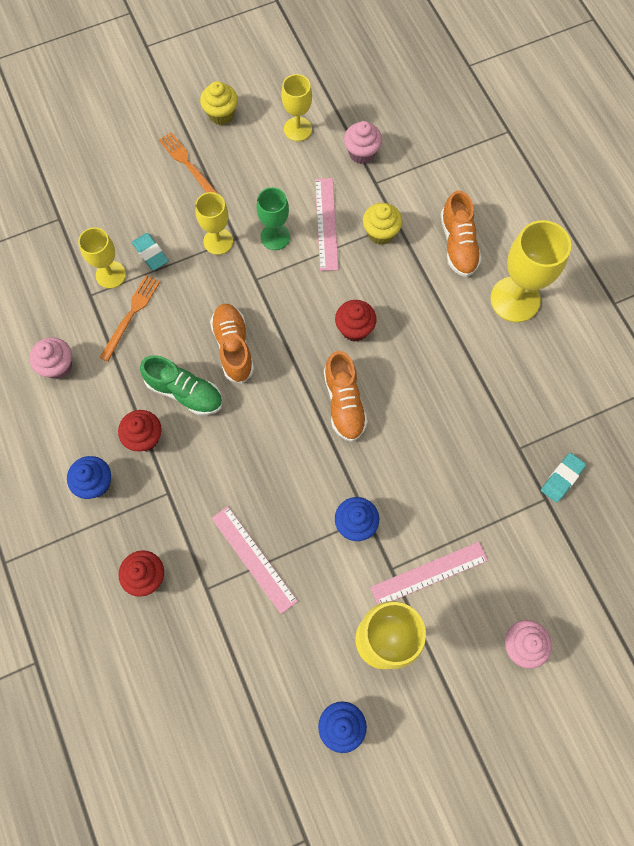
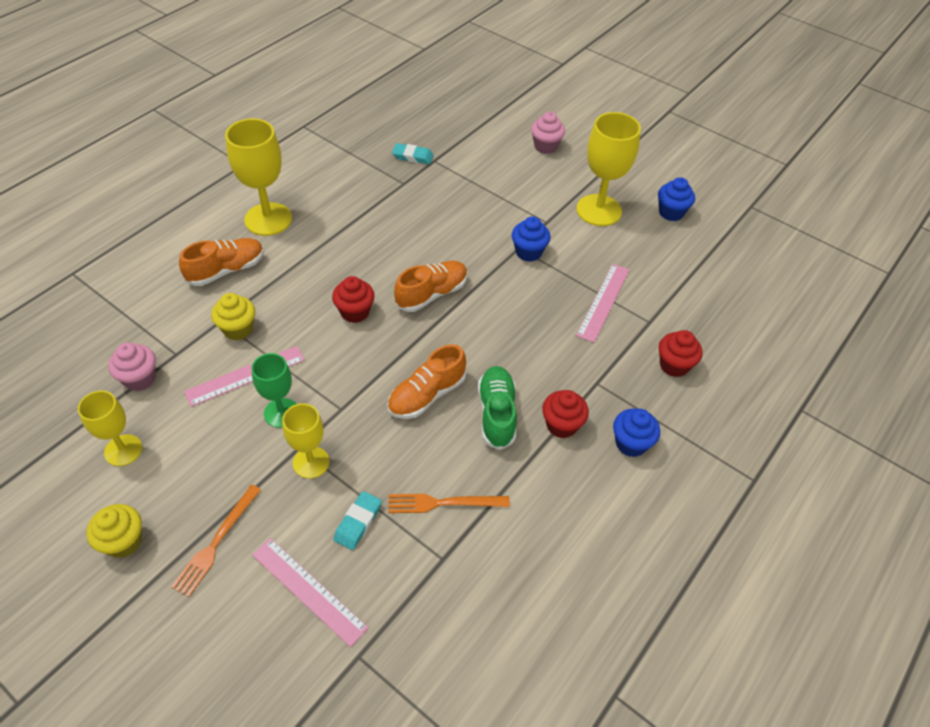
camera: 120 degrees left, 20 degrees down
pink cupcake [30,337,72,379] -> none
yellow goblet [78,227,126,289] -> none
pink ruler [370,542,488,605] -> pink ruler moved to [252,538,369,647]

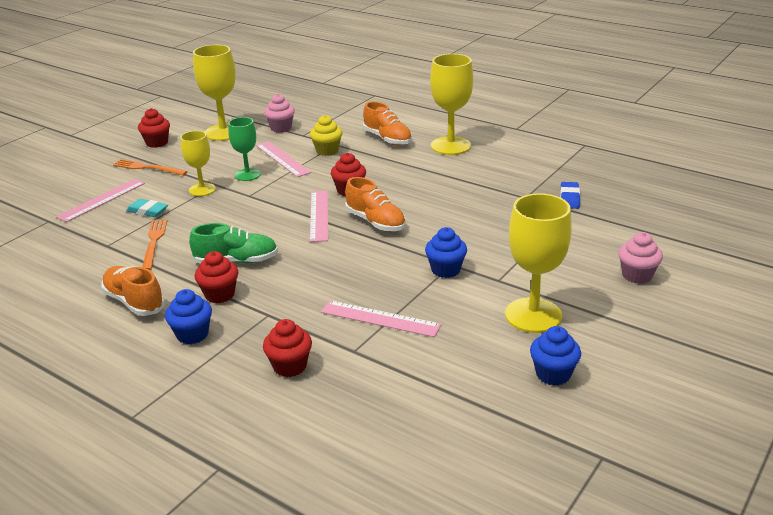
camera: 90 degrees right, 20 degrees down
yellow goblet [78,391,142,466] -> yellow goblet [193,45,236,141], size x1.63
yellow cupcake [86,504,142,558] -> red cupcake [138,108,170,148]
orange shoe [387,344,466,419] -> orange shoe moved to [101,266,165,316]
turquoise eraser [392,143,434,164] -> blue eraser [560,182,580,209]
none -> pink ruler [310,191,328,242]

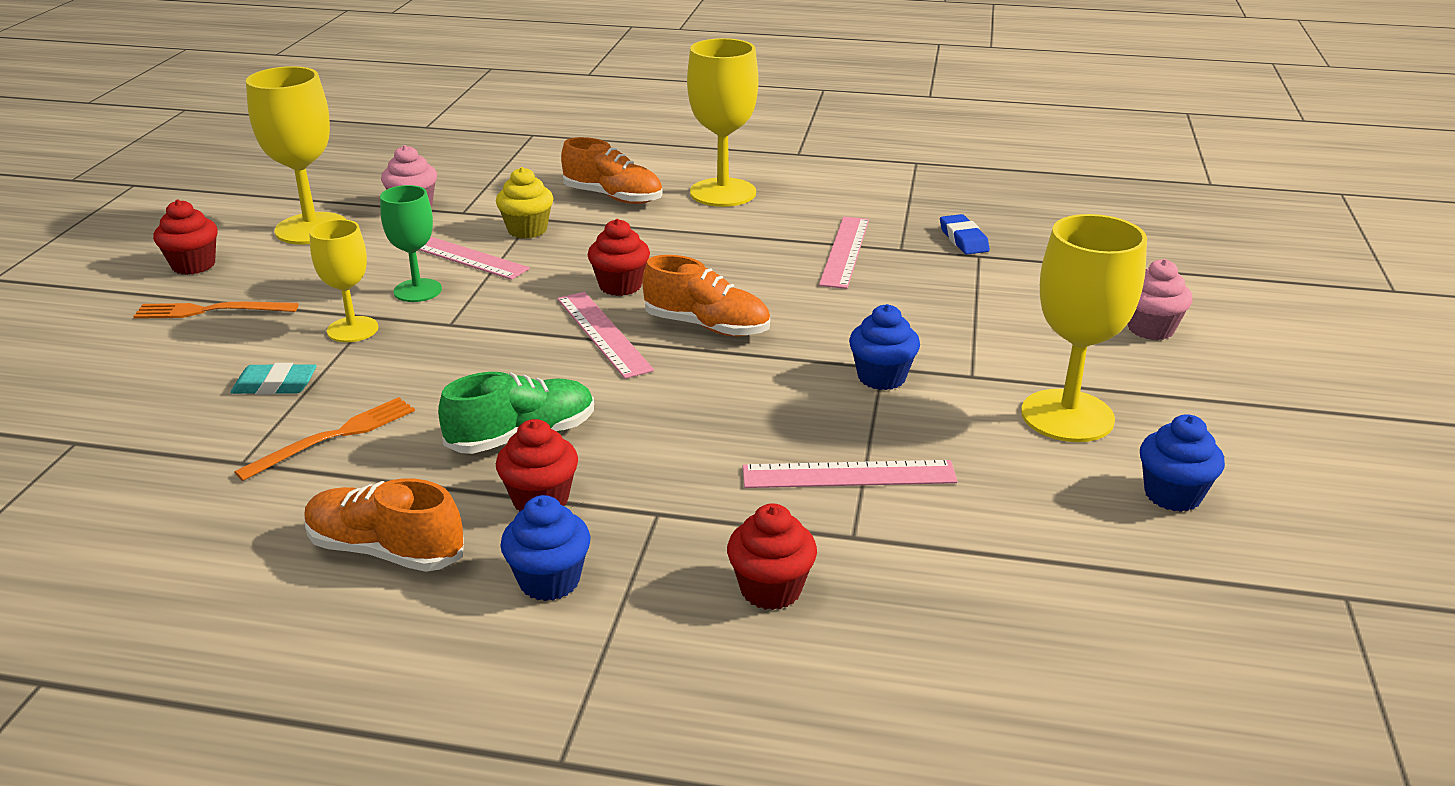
camera: 25 degrees left, 0 degrees up
pink ruler [56,179,145,222] -> pink ruler moved to [819,217,869,289]
orange fork [142,219,168,270] -> orange fork turned 75 degrees clockwise [234,397,415,481]

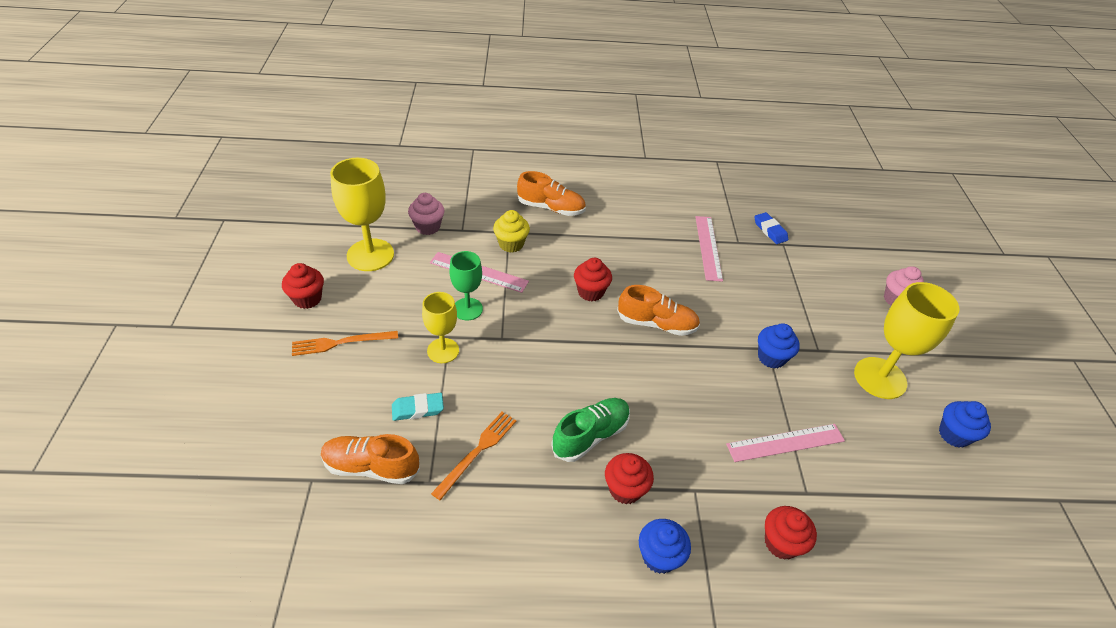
camera: 15 degrees left, 15 degrees up
orange shoe [304,478,464,572] -> orange shoe moved to [321,434,420,484]
pink ruler [557,292,654,379] -> none
yellow goblet [687,38,759,207] -> none

